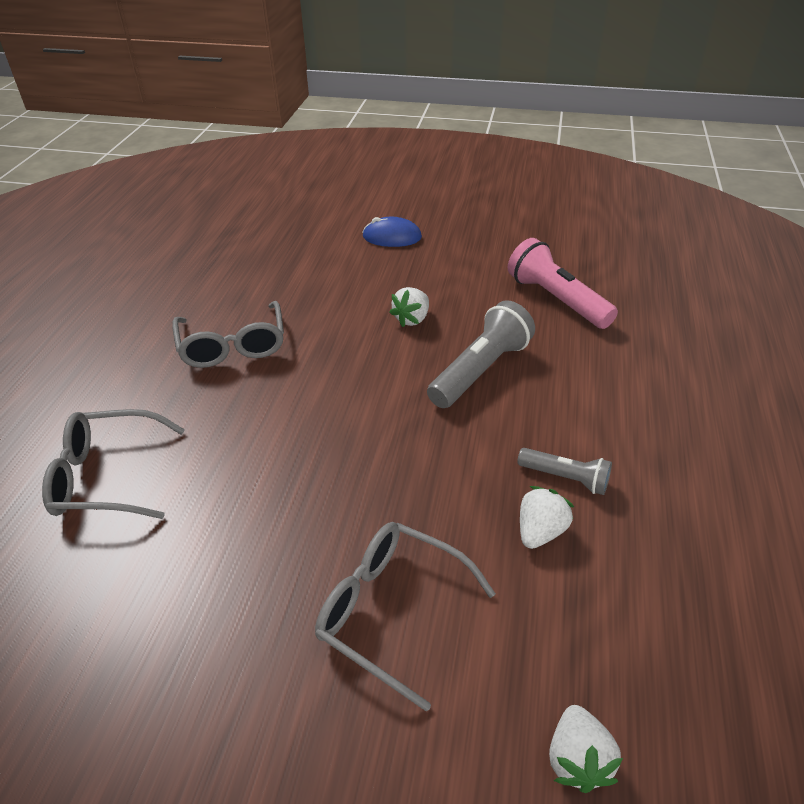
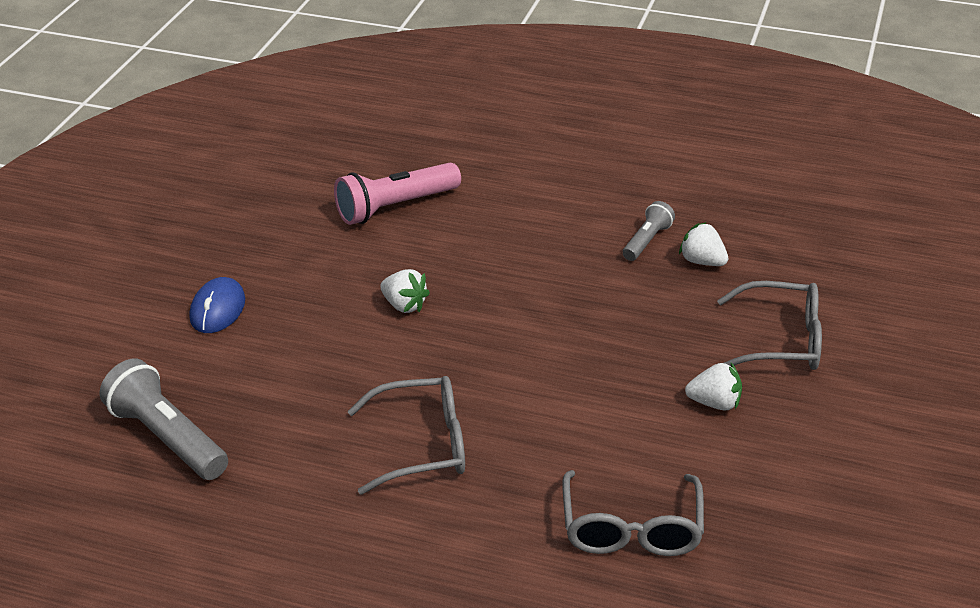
camera: 85 degrees left, 5 degrees down
grey glasses [315,522,496,712] -> grey glasses turned 120 degrees counterclockwise [717,281,822,370]
grey flashlight [427,300,535,408] -> grey flashlight moved to [100,359,228,480]
white strawberry [549,705,623,793] -> white strawberry moved to [685,363,742,411]

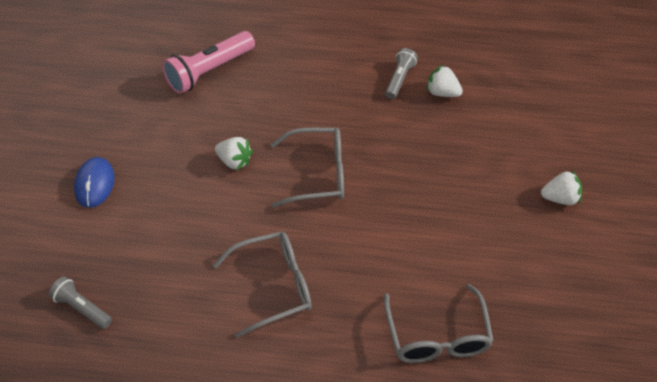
camera: 10 degrees left, 15 degrees up
grey flashlight [100,359,228,480] -> grey flashlight [49,277,112,329], size x0.57
white strawberry [685,363,742,411] -> white strawberry moved to [541,171,582,205]
grey glasses [717,281,822,370] -> grey glasses moved to [271,128,344,208]

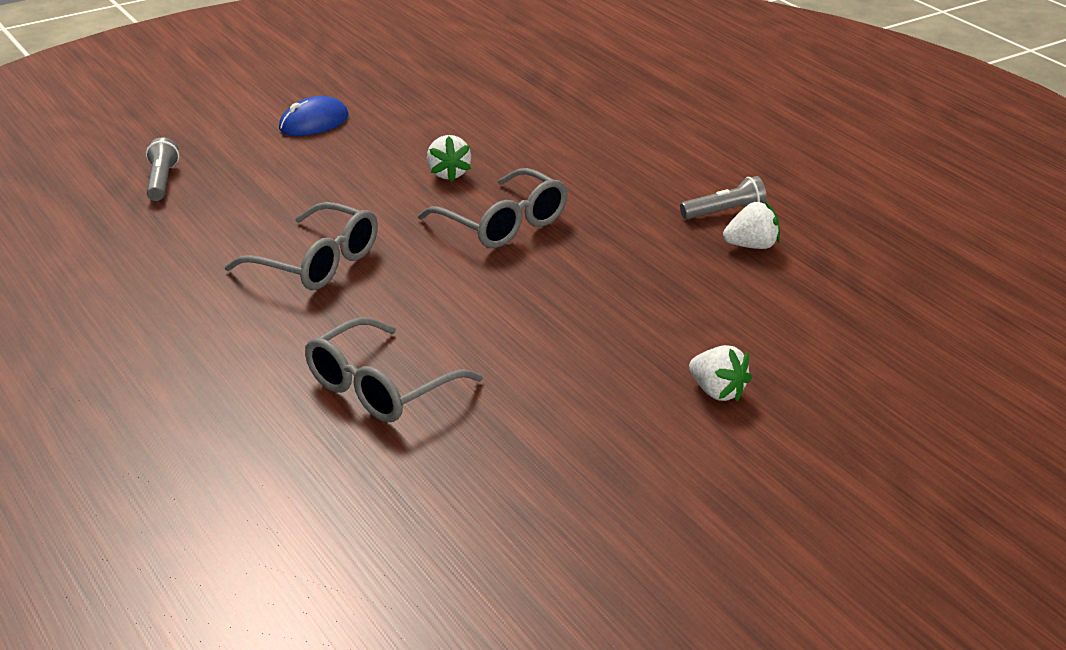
camera: 50 degrees right, 20 degrees down
pink flashlight [162,31,255,94] -> none
white strawberry [426,64,463,97] -> white strawberry turned 90 degrees clockwise [723,201,780,249]

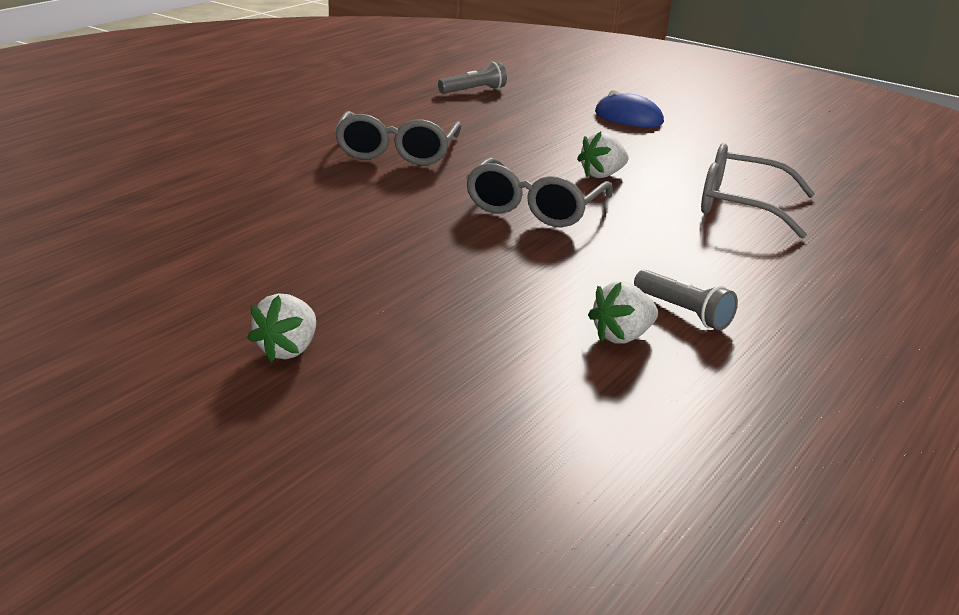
camera: 65 degrees right, 5 degrees down
grey glasses [305,317,483,422] -> grey glasses moved to [701,143,815,238]
white strawberry [723,201,780,249] -> white strawberry turned 90 degrees clockwise [588,281,658,344]

